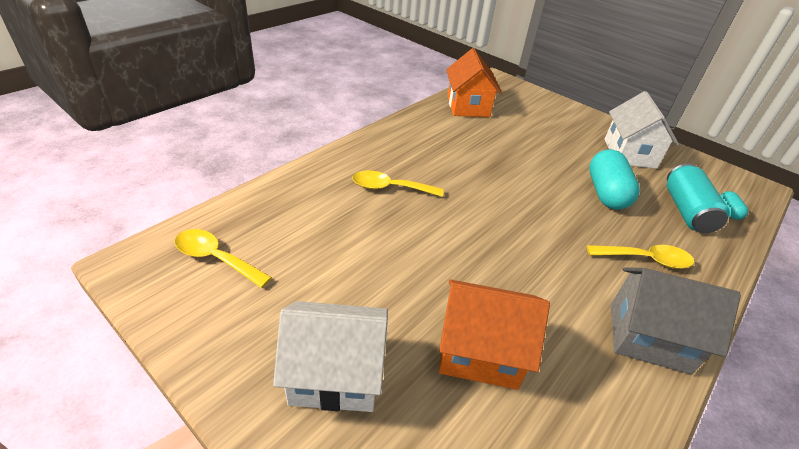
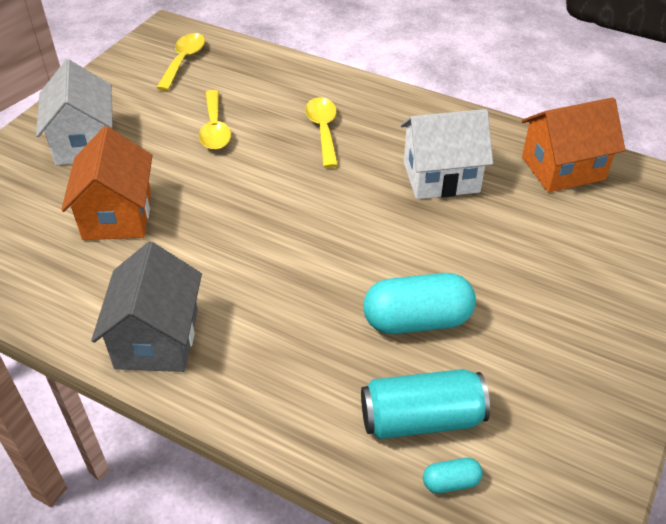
camera: 80 degrees right, 5 degrees up
yellow spoon [587,245,695,269] -> yellow spoon moved to [199,90,231,150]
white house [604,91,679,169] -> white house moved to [400,109,493,199]

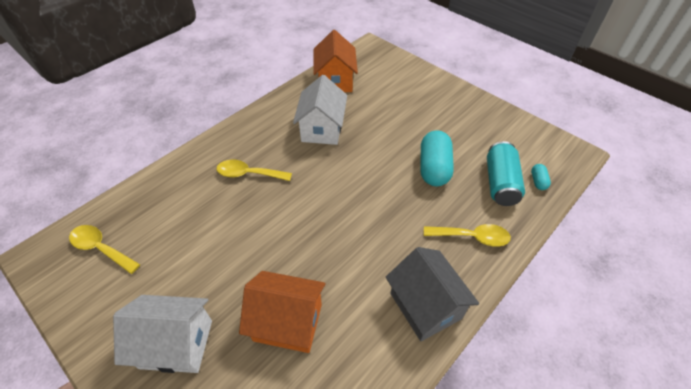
camera: 75 degrees left, 5 degrees up
grey house [91,242,202,372] -> grey house turned 45 degrees clockwise [386,247,479,341]
yellow spoon [199,90,231,150] -> yellow spoon moved to [424,224,511,247]

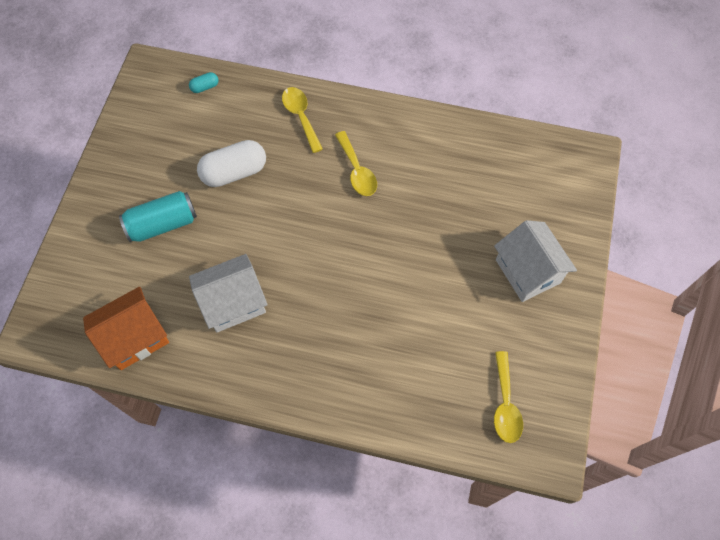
camera: 120 degrees left, 15 degrees up
yellow spoon [216,160,292,181] -> yellow spoon moved to [335,131,377,196]
orange house [239,271,325,353] -> none
grey house [386,247,479,341] -> none
turquoise capsule [420,130,454,186] -> white capsule [197,140,266,187]
turquoise can [487,141,525,206] -> turquoise can moved to [119,191,197,242]

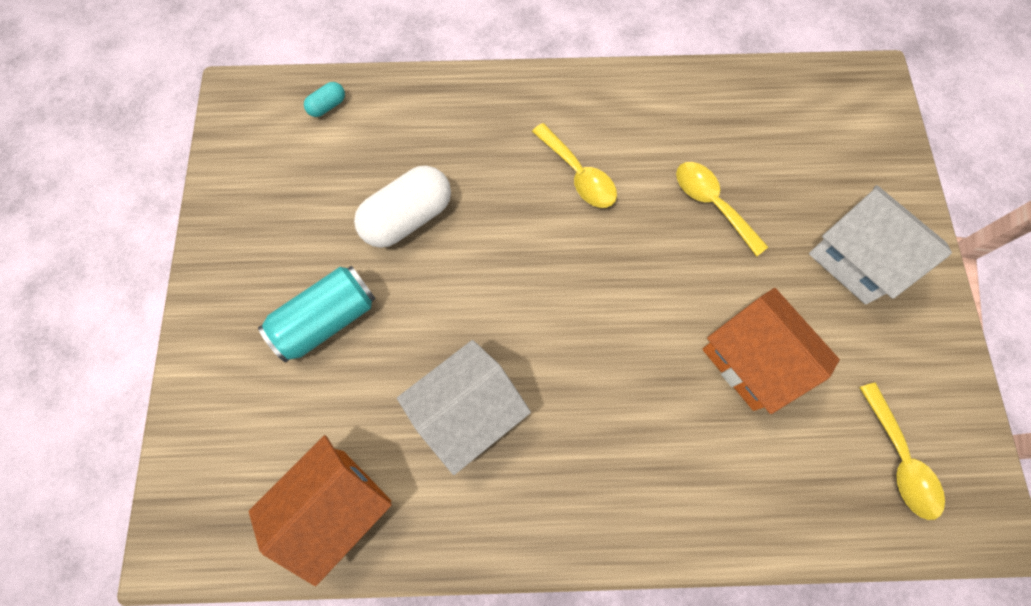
camera: 15 degrees left, 5 degrees up
yellow spoon [282,87,323,153] -> yellow spoon moved to [676,162,768,257]
none -> orange house [703,288,840,414]

